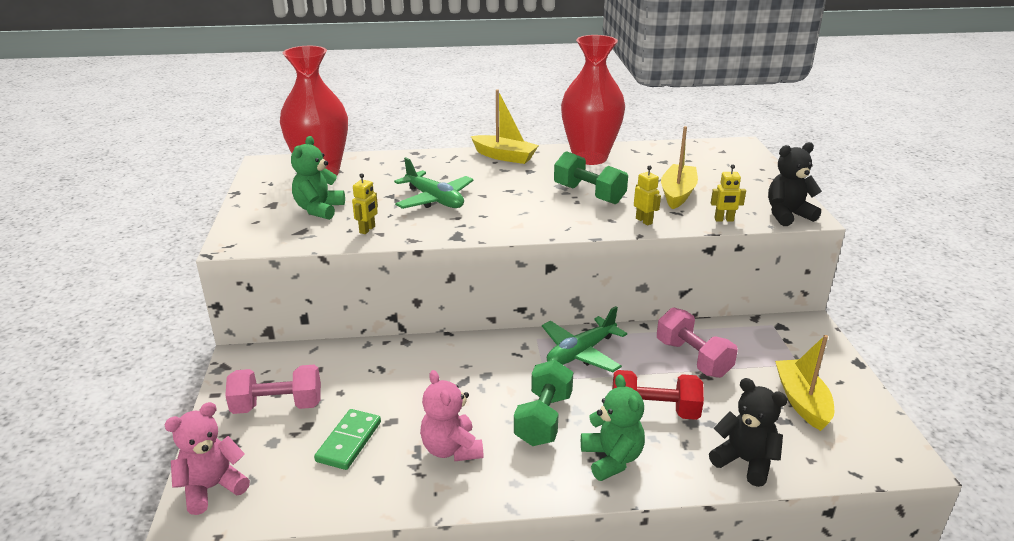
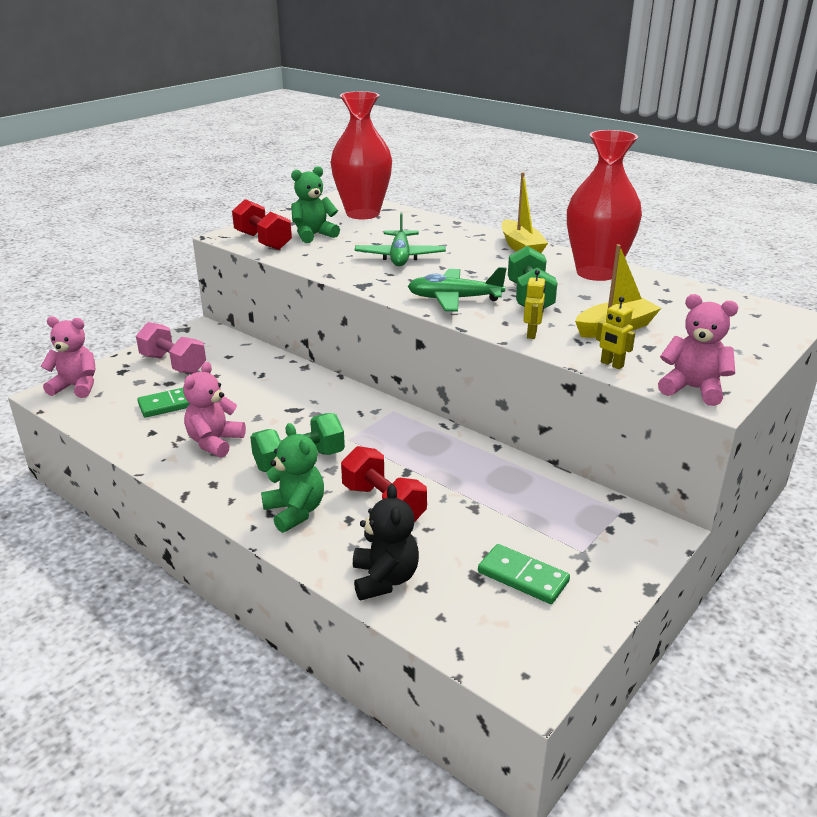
camera: 45 degrees right, 0 degrees up
yellow robot [352,173,378,234] -> none
green plane [542,306,627,372] -> green plane moved to [408,267,507,312]
green teddy bear [581,375,645,481] -> green teddy bear turned 60 degrees counterclockwise [261,423,324,533]
pink dumbbell [657,307,738,378] -> none
black teddy bear [768,142,822,226] -> pink teddy bear [658,294,738,406]
yellow boat [775,335,834,431] -> green domino [478,544,570,604]
none -> red dumbbell [232,199,292,250]

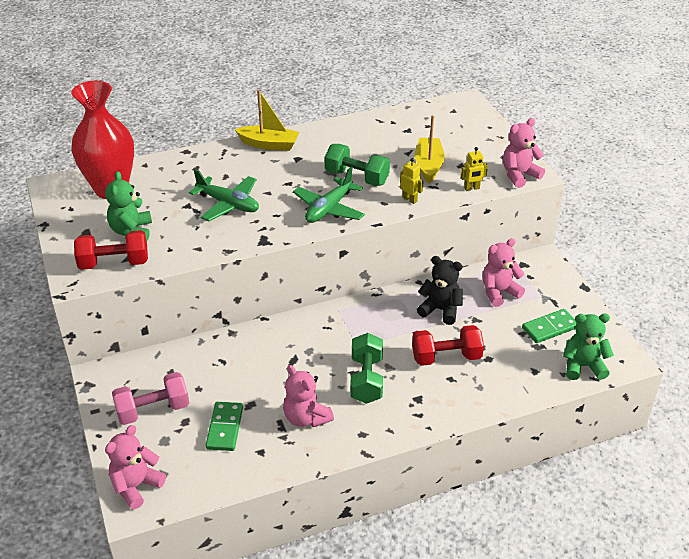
camera: 60 degrees left, 10 degrees up
green teddy bear [261,423,324,533] -> green teddy bear moved to [563,314,614,380]
black teddy bear [353,484,419,600] -> black teddy bear moved to [417,256,463,325]
red vase [567,130,642,281] -> none
none -> pink teddy bear [482,238,525,307]

